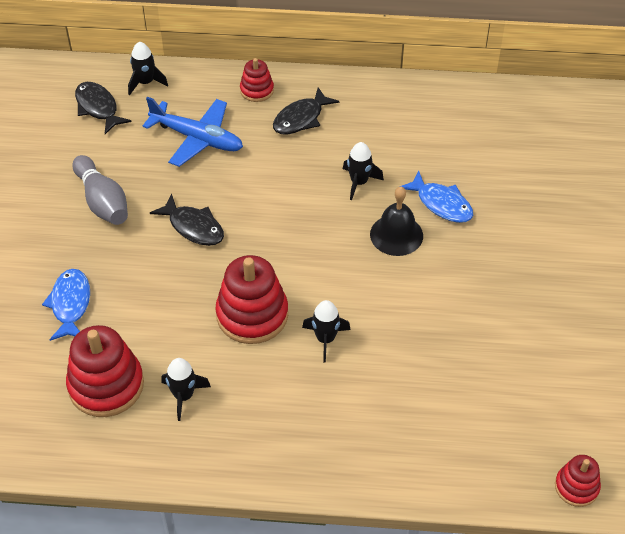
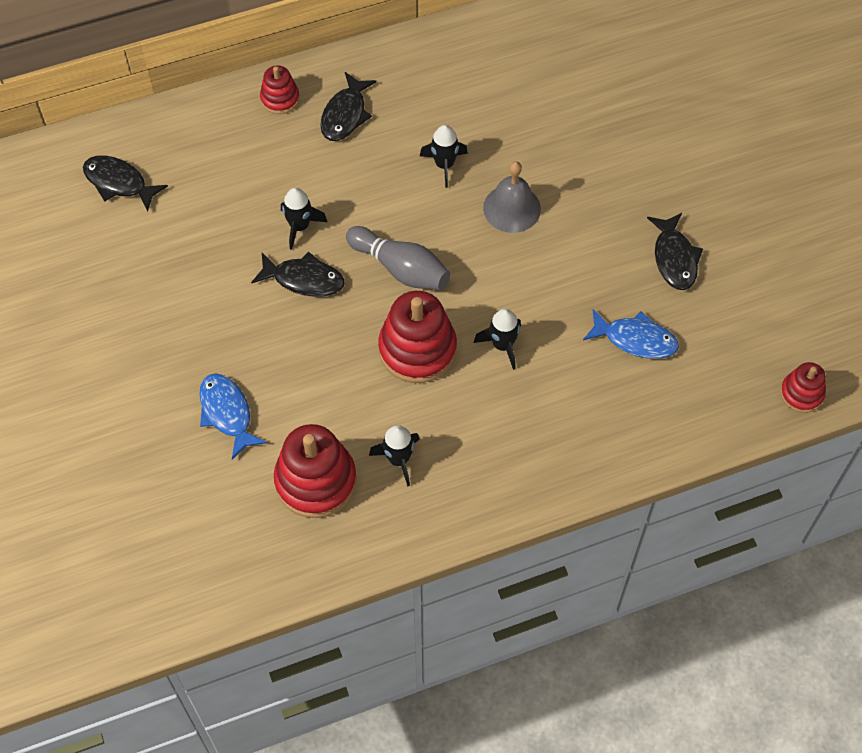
camera: 25 degrees left, 10 degrees up
grey bowling pin [72,155,128,225] -> grey bowling pin moved to [346,226,450,290]
black rocket [128,42,168,95] -> black rocket moved to [281,188,327,250]
blue plane [142,97,243,167] -> none
black bell [370,187,423,256] -> grey bell [483,161,541,233]
blue fish [400,170,473,223] -> blue fish moved to [583,309,679,359]
none -> black fish [647,213,703,290]

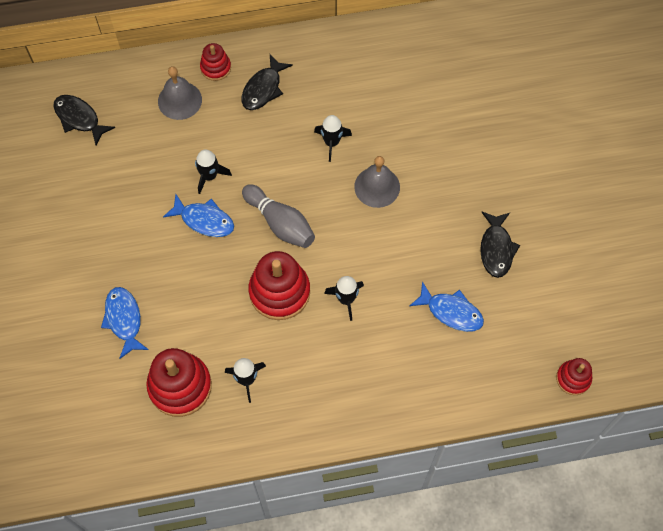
camera: 10 degrees right, 5 degrees up
black fish [251,252,344,297] -> blue fish [163,194,234,237]
none -> grey bell [158,66,202,120]

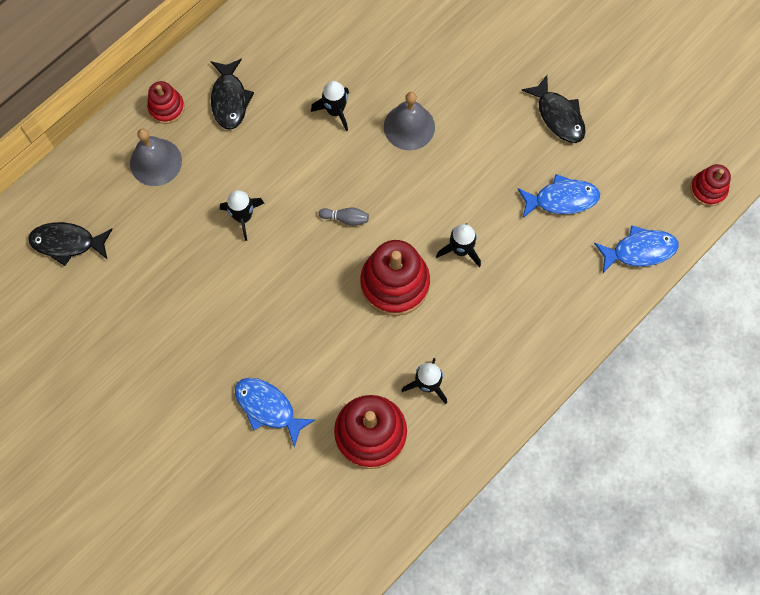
camera: 35 degrees left, 5 degrees up
blue fish [163,194,234,237] -> blue fish moved to [594,225,679,273]
grey bowling pin [242,184,315,248] -> grey bowling pin [319,207,369,226], size x0.48

